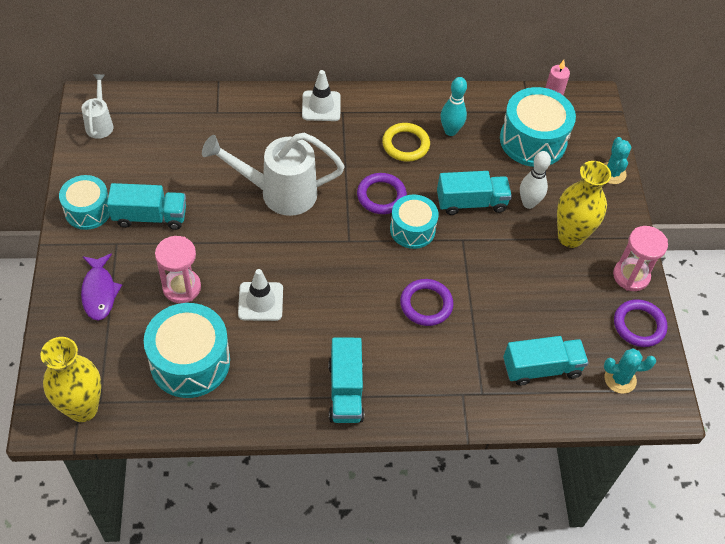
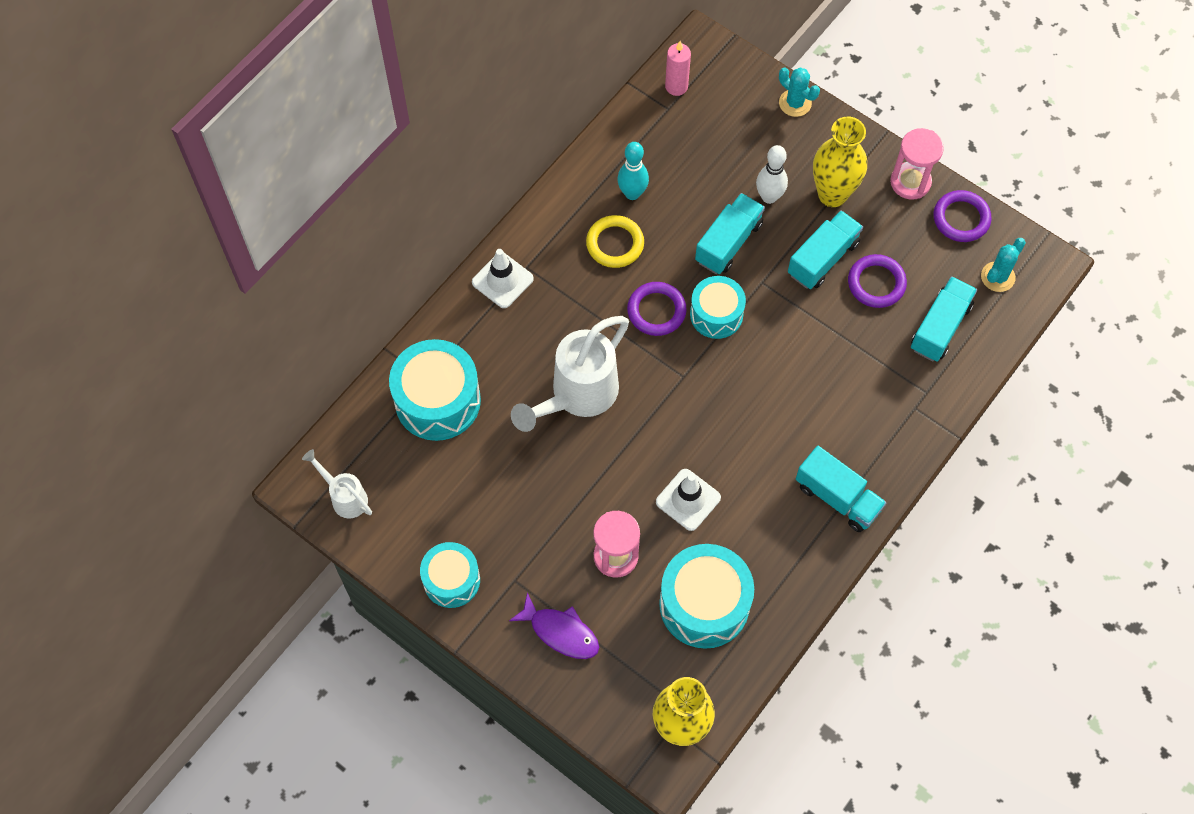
camera: 45 degrees left, 10 degrees up
turquoise truck [107,183,186,230] -> turquoise truck moved to [788,210,863,289]
purple ring [400,279,454,326] -> purple ring moved to [848,254,907,308]
turquoise drum [500,87,576,167] -> turquoise drum moved to [389,339,481,441]

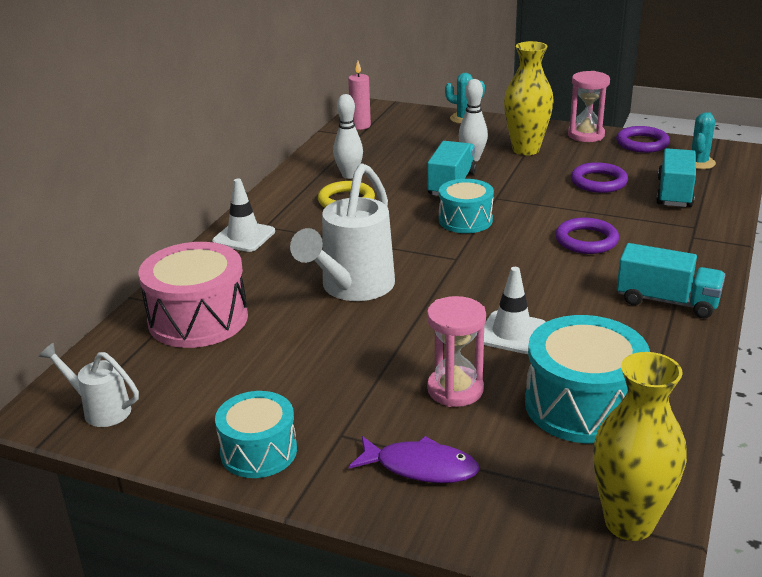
camera: 15 degrees left, 35 degrees down
turquoise drum [389,339,481,441] -> pink drum [138,242,248,348]
turquoise bowling pin [617,142,649,200] -> white bowling pin [333,94,363,179]
purple ring [627,282,687,336] -> purple ring moved to [555,218,619,254]
turquoise truck [788,210,863,289] -> none

